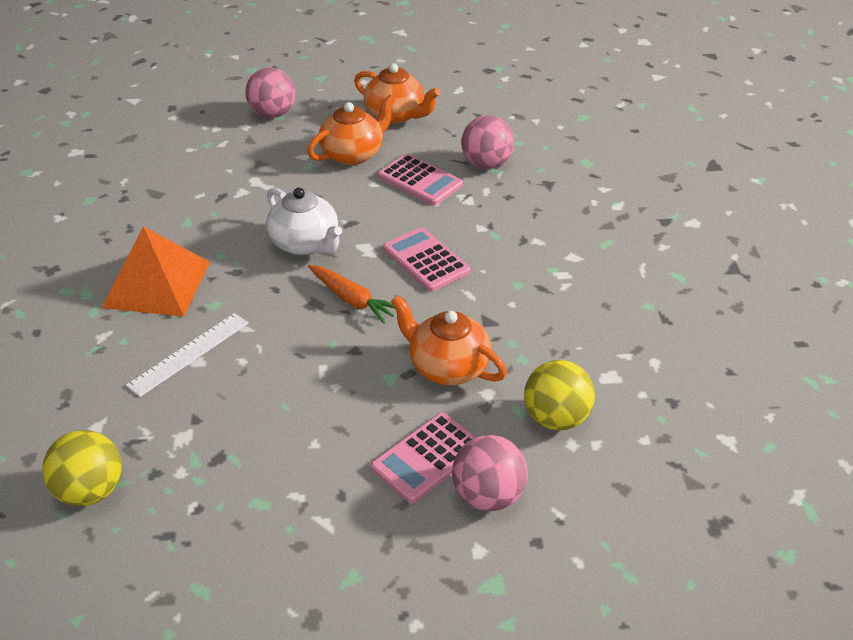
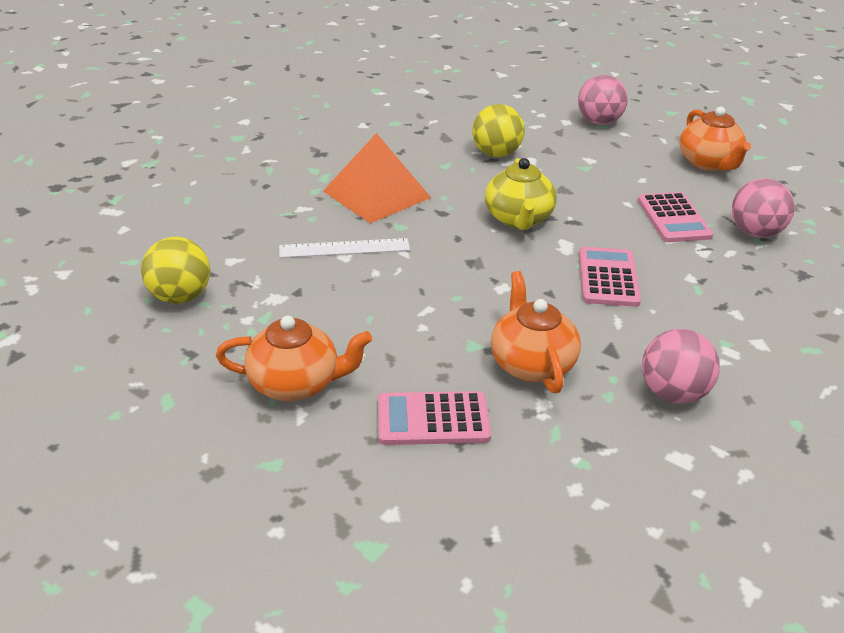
camera: 40 degrees right, 5 degrees down
white teapot [266,188,342,255] -> yellow teapot [485,158,557,230]
orange teapot [307,95,396,165] -> orange teapot moved to [216,316,372,401]
orange carrot [308,265,395,324] -> none
pink ball [452,435,528,511] -> pink ball moved to [642,329,720,404]
yellow ball [524,360,595,430] -> yellow ball moved to [472,104,525,157]

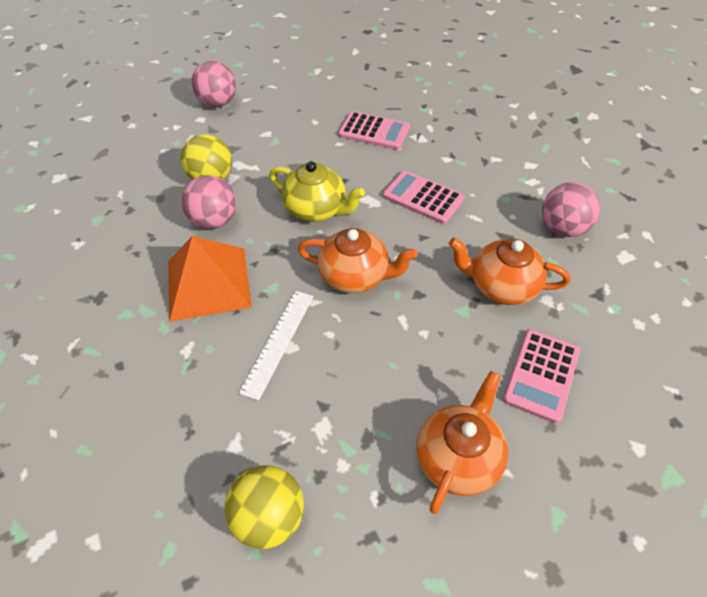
camera: 60 degrees left, 15 degrees up
orange teapot [679,107,751,171] -> orange teapot moved to [298,228,417,293]
pink ball [732,178,795,238] -> pink ball moved to [181,175,236,229]

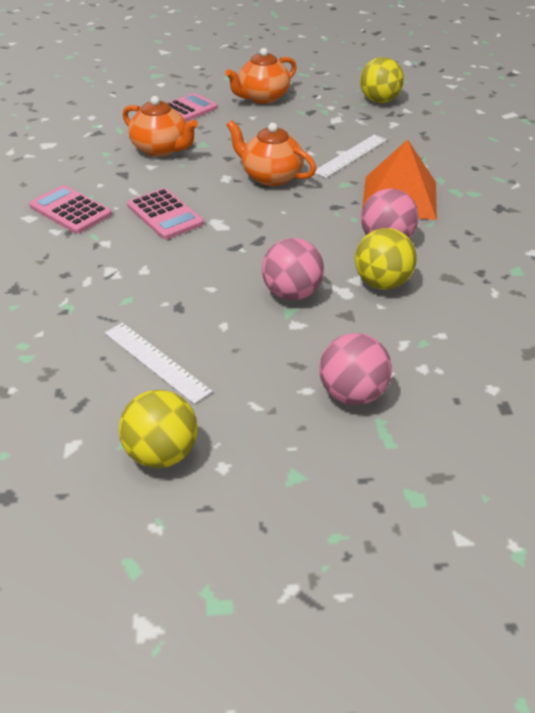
camera: 160 degrees left, 10 degrees down
yellow teapot [269,161,365,222] -> none
pink calculator [338,111,410,150] -> pink calculator moved to [29,185,112,234]
pink ball [542,182,600,237] -> pink ball moved to [262,238,324,300]
none -> white ruler [105,322,213,404]
none -> yellow ball [119,390,198,468]

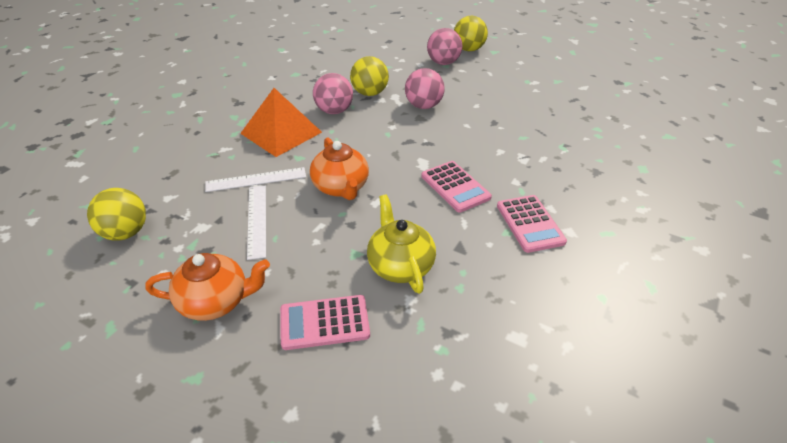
camera: 145 degrees left, 0 degrees up
white ruler [105,322,213,404] -> white ruler moved to [247,186,266,260]
yellow ball [119,390,198,468] -> yellow ball moved to [454,16,488,51]
orange teapot [123,96,198,157] -> yellow teapot [367,195,436,294]
pink calculator [127,188,204,239] -> pink calculator turned 150 degrees clockwise [421,161,492,213]

